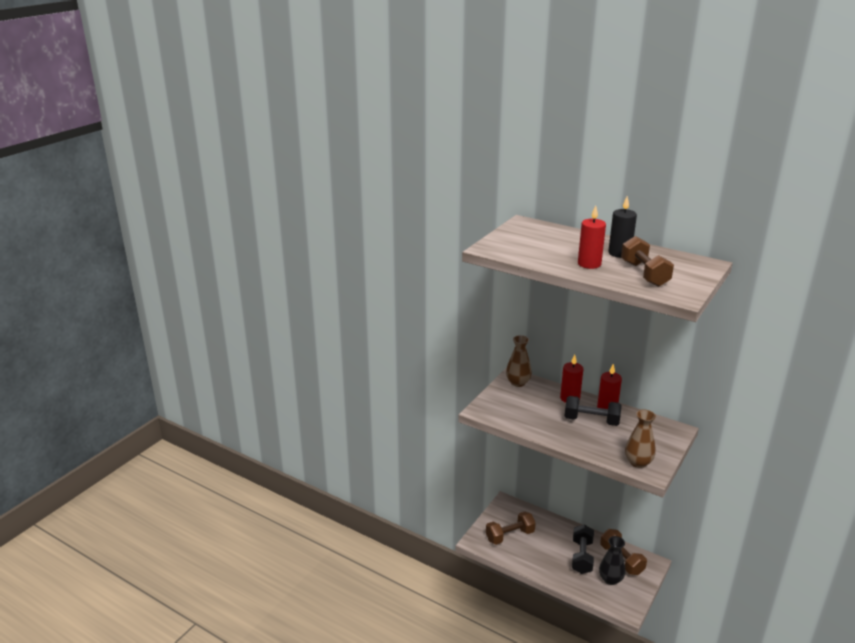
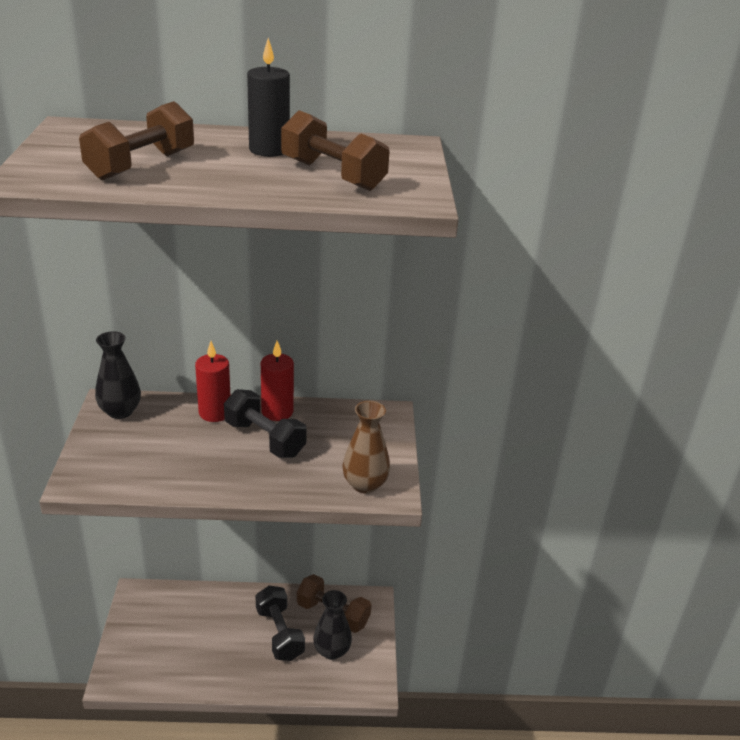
camera: 35 degrees left, 5 degrees up
brown dumbbell [486,512,536,545] -> brown dumbbell moved to [79,101,194,180]
brown vase [506,335,532,387] -> black vase [95,331,141,419]
black dumbbell [565,396,622,426] -> black dumbbell turned 60 degrees clockwise [224,389,307,458]
red candle [578,206,606,269] -> none

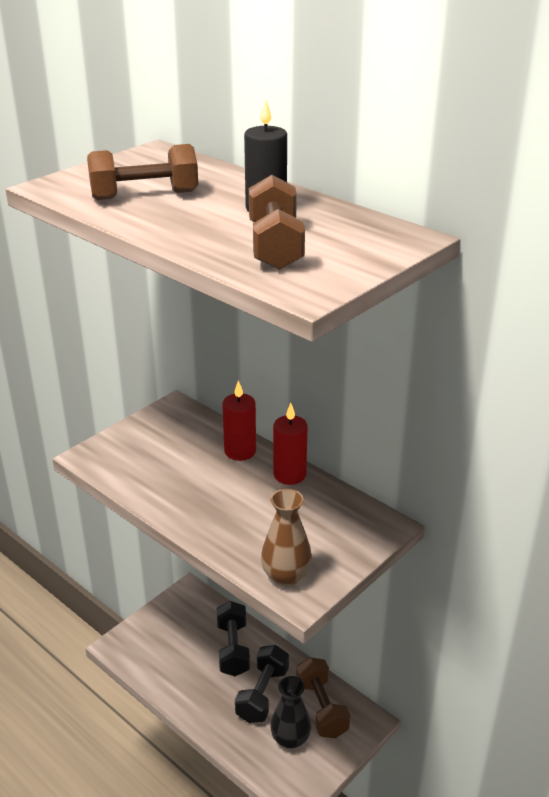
camera: 45 degrees right, 0 degrees up
black vase [95,331,141,419] -> none
black dumbbell [224,389,307,458] -> black dumbbell moved to [217,601,250,676]

